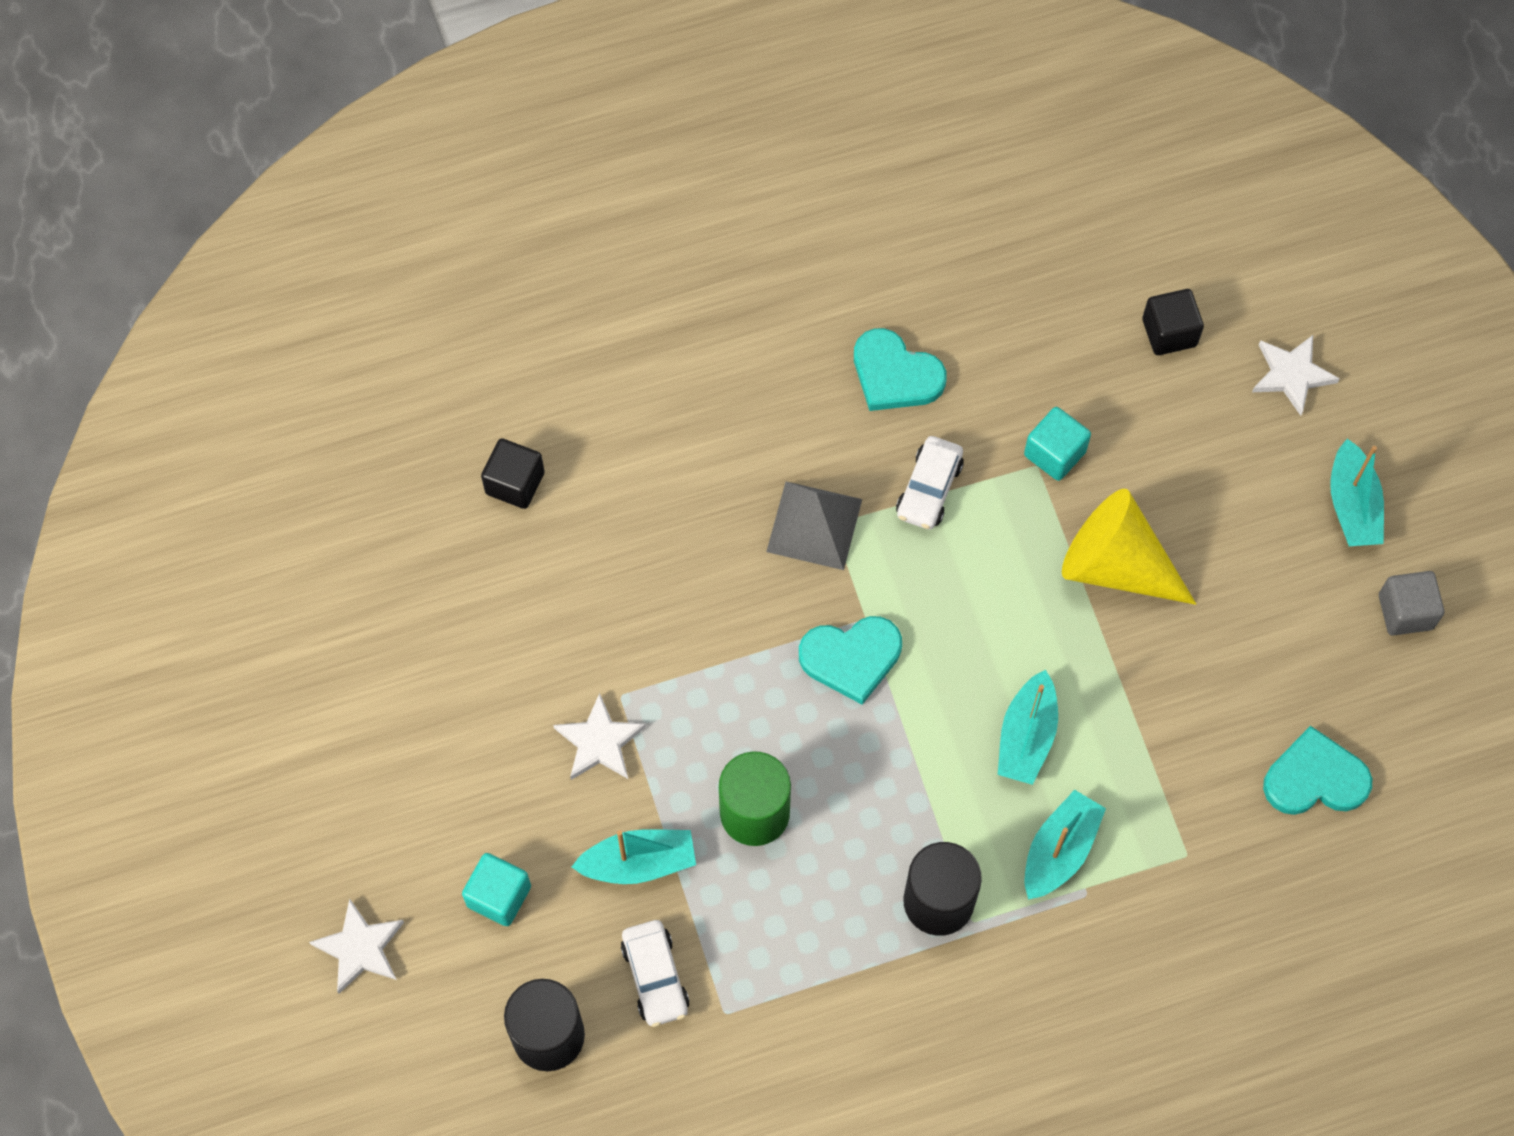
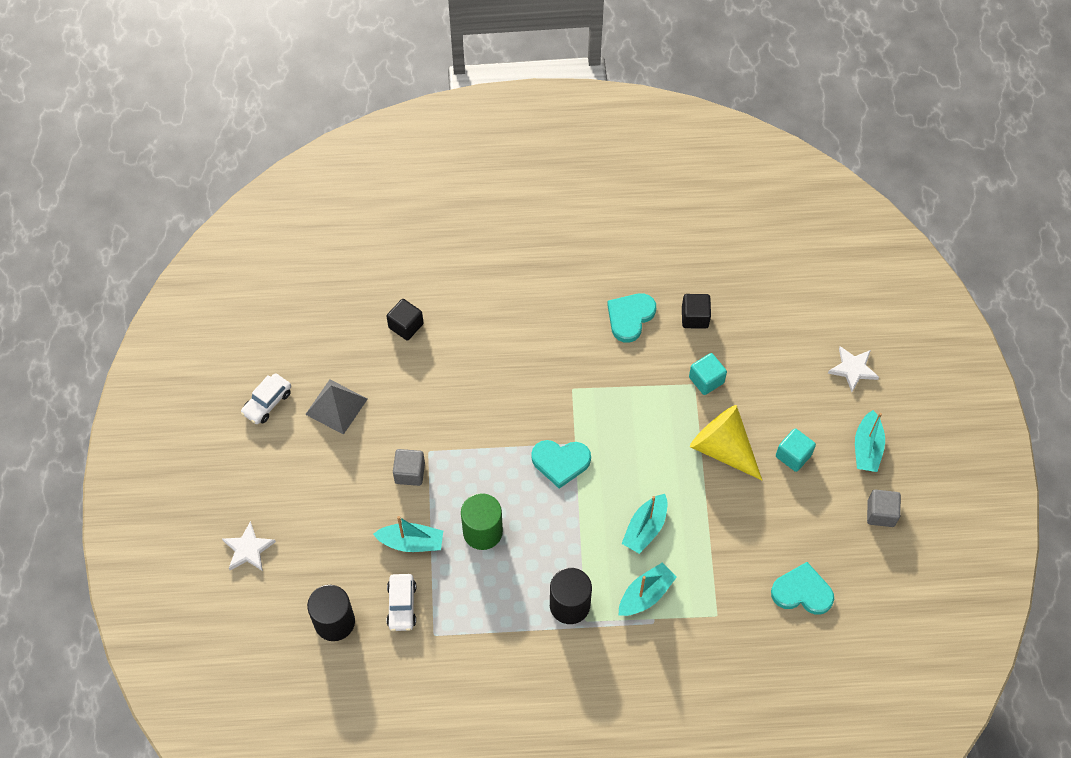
camera: 15 degrees right, 5 degrees down
turquoise cube [462,853,531,926] -> turquoise cube moved to [776,428,816,472]
white star [553,693,646,780] -> grey cube [393,449,425,486]
grey pyramid [766,481,862,570] -> grey pyramid moved to [305,380,368,435]
turquoise heart [854,328,947,411] -> turquoise heart turned 75 degrees clockwise [607,293,656,343]
white car [896,436,964,530] -> white car moved to [241,373,291,424]
black cube [1142,289,1204,355] -> black cube moved to [682,294,711,329]

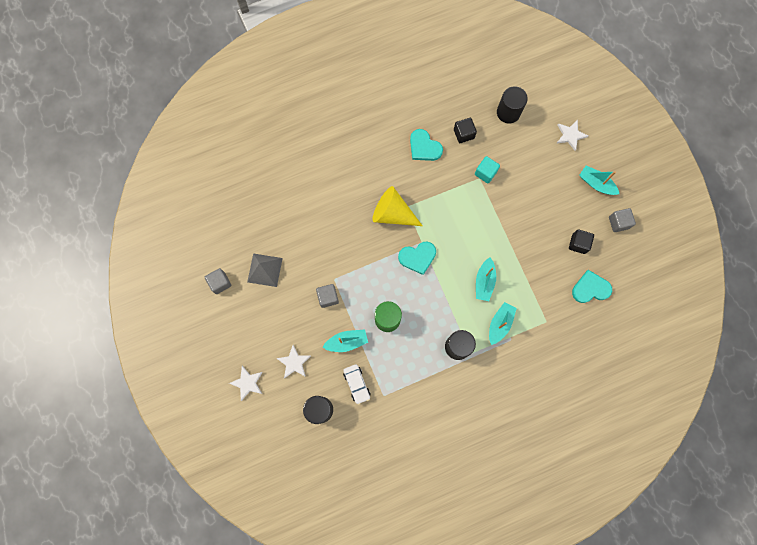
camera: 20 degrees left, 15 degrees up
white car [241,373,291,424] -> grey cube [205,268,231,294]
black cube [386,299,424,340] -> black cube moved to [569,229,594,254]
turquoise heart [607,293,656,343] -> turquoise heart turned 60 degrees counterclockwise [410,129,443,161]
yellow cone [690,405,762,480] -> yellow cone moved to [372,186,423,226]
turquoise cube [776,428,816,472] -> none
turquoise boat [855,410,885,472] -> turquoise boat turned 135 degrees clockwise [579,165,619,195]
none -> white star [276,345,311,379]
none -> black cylinder [497,86,528,123]

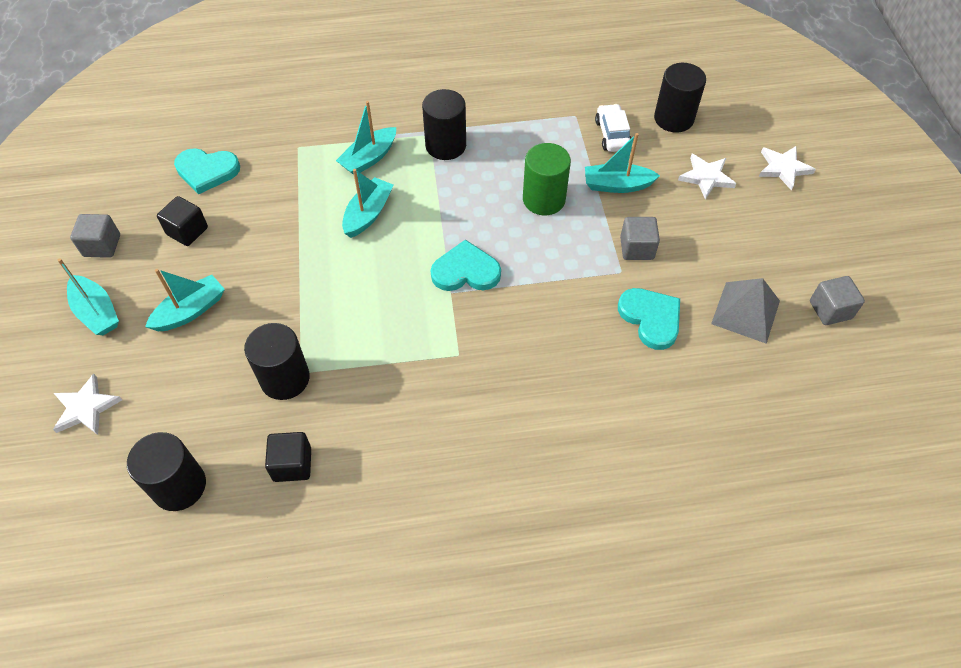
camera: 165 degrees left, 20 degrees down
yellow cone [372,186,423,226] -> none
turquoise heart [410,129,443,161] -> turquoise heart moved to [618,288,680,350]
turquoise cube [475,156,500,183] -> black cylinder [244,323,310,400]
none -> turquoise boat [145,269,225,331]

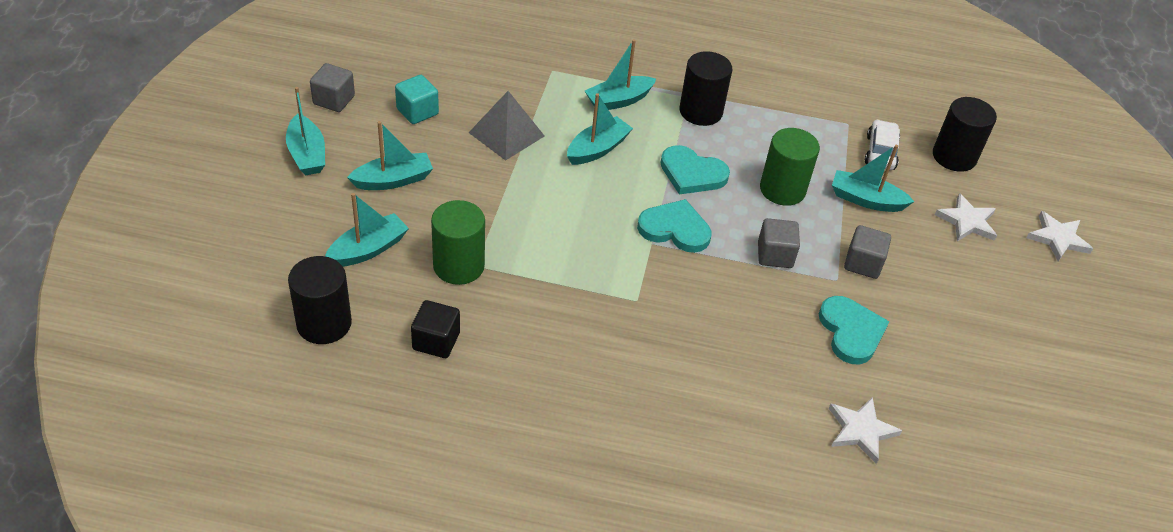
camera: 15 degrees right, 10 degrees down
white star [53,374,122,435] -> white star moved to [829,397,903,464]
black cube [157,196,208,246] -> turquoise cube [395,75,439,124]
turquoise heart [174,148,240,195] -> turquoise heart moved to [661,145,730,195]
black cylinder [244,323,310,400] -> green cylinder [431,200,485,285]
grey pyramid [711,278,780,344] -> grey pyramid moved to [469,91,544,161]
grey cube [810,276,865,325] -> grey cube moved to [758,218,800,268]
none -> turquoise boat [325,193,409,267]

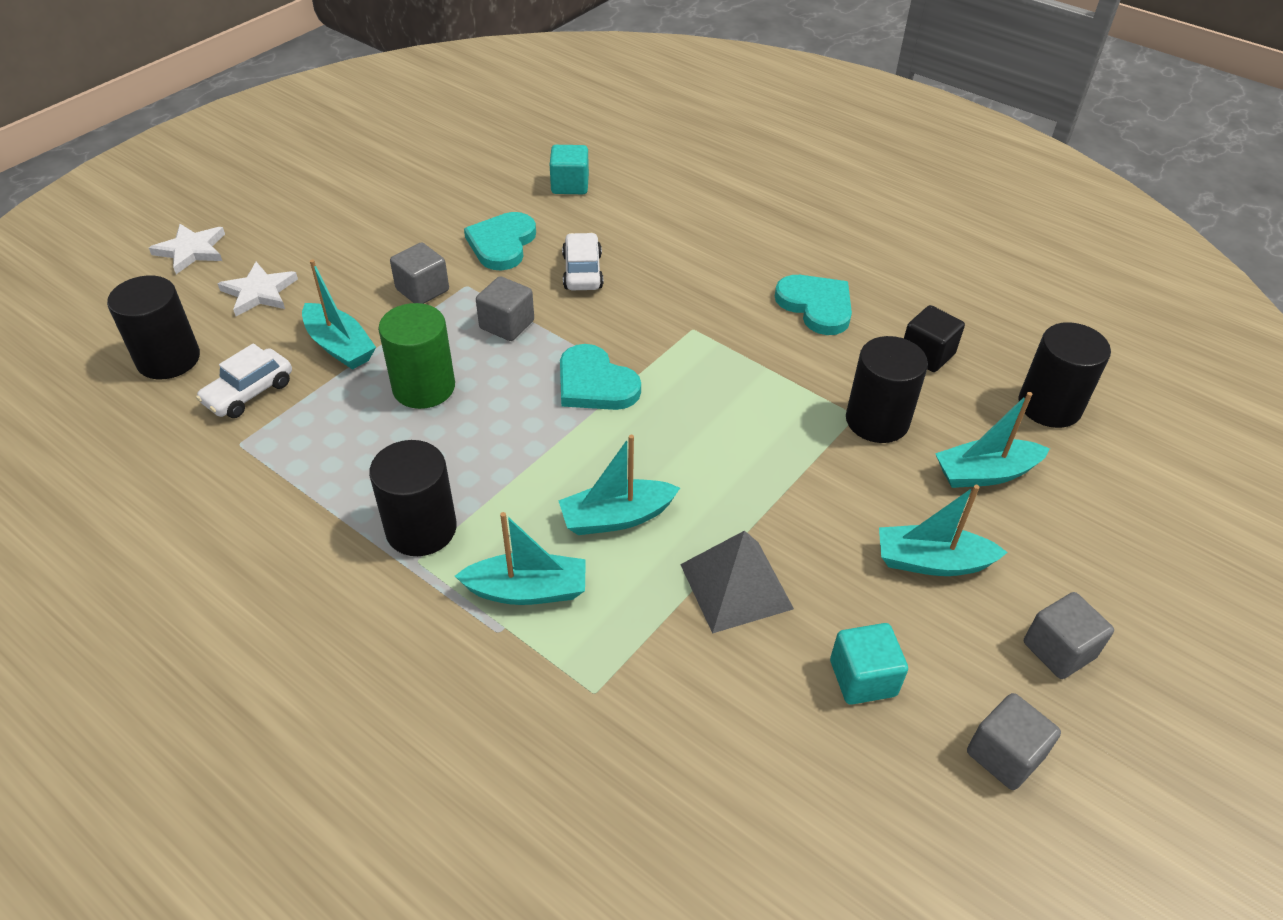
camera: 150 degrees left, 0 degrees up
turquoise boat [286,87,325,175] -> grey cube [1024,592,1114,679]
green cylinder [431,200,485,285] -> black cylinder [846,336,928,443]
turquoise heart [661,145,730,195] -> turquoise heart moved to [775,275,852,335]
white star [829,397,903,464] -> turquoise cube [550,145,589,194]
none -> white car [562,233,603,290]

